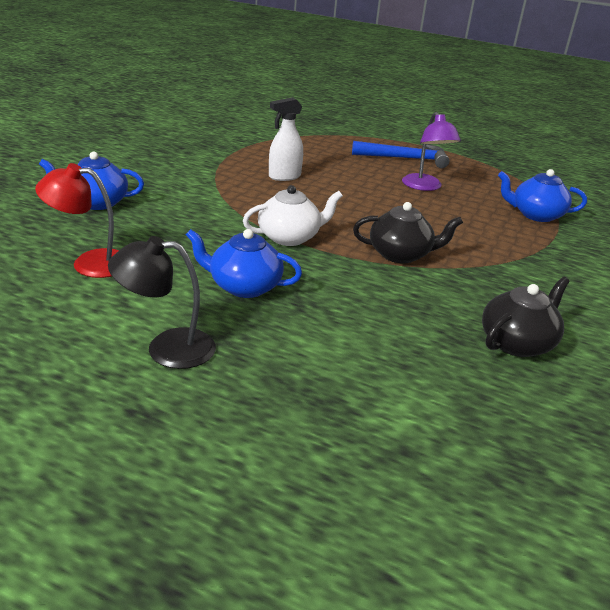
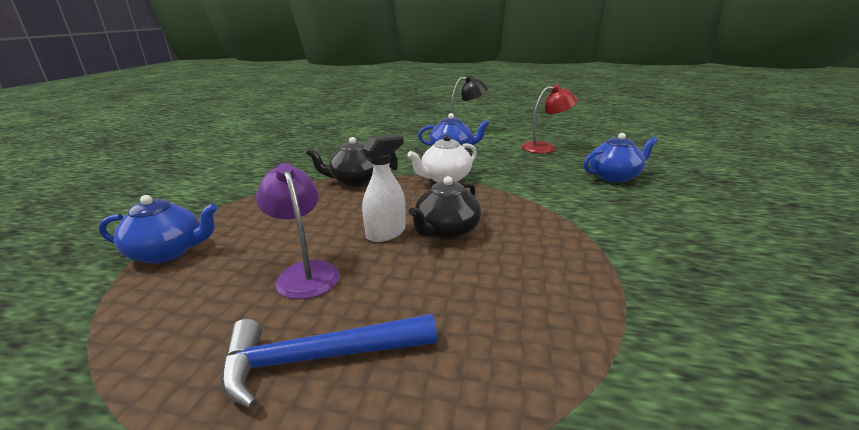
camera: 170 degrees right, 5 degrees down
white spray bottle [269,97,303,181] -> white spray bottle moved to [362,134,405,242]
black teapot [482,277,570,357] -> black teapot moved to [408,176,481,240]

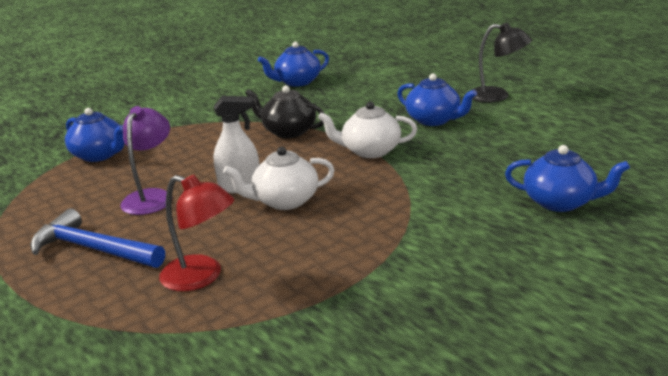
camera: 40 degrees right, 0 degrees up
black teapot [408,176,481,240] -> white teapot [223,146,334,210]
red lamp [522,84,577,154] -> red lamp moved to [159,175,234,291]
none -> blue teapot [258,42,329,86]

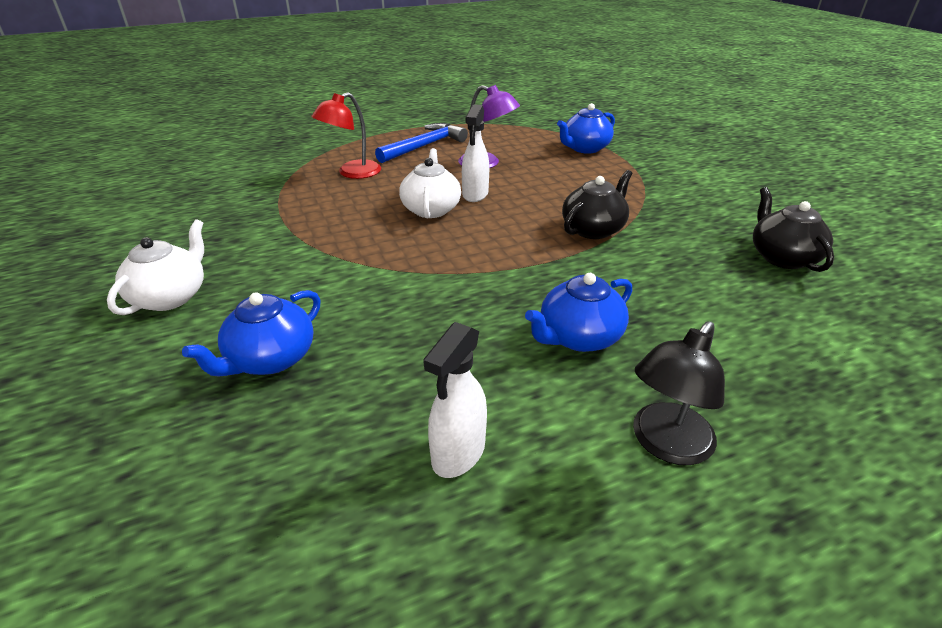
camera: 105 degrees right, 10 degrees up
blue teapot [258,42,329,86] -> black teapot [753,187,834,272]
white teapot [318,102,417,158] -> white teapot moved to [107,219,204,315]
none -> white spray bottle [423,322,487,478]

